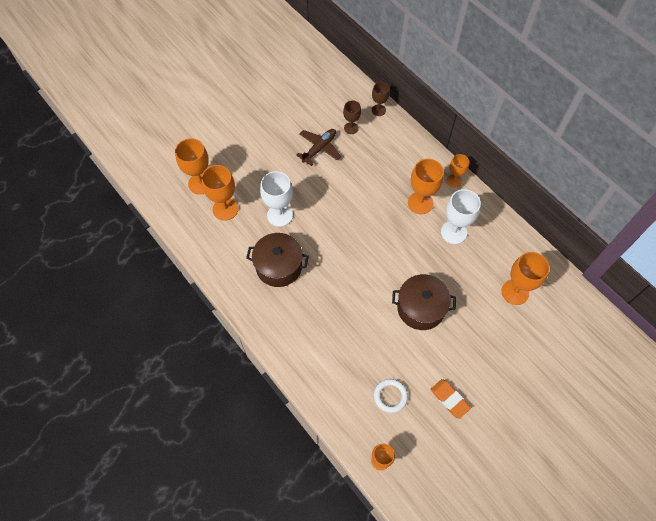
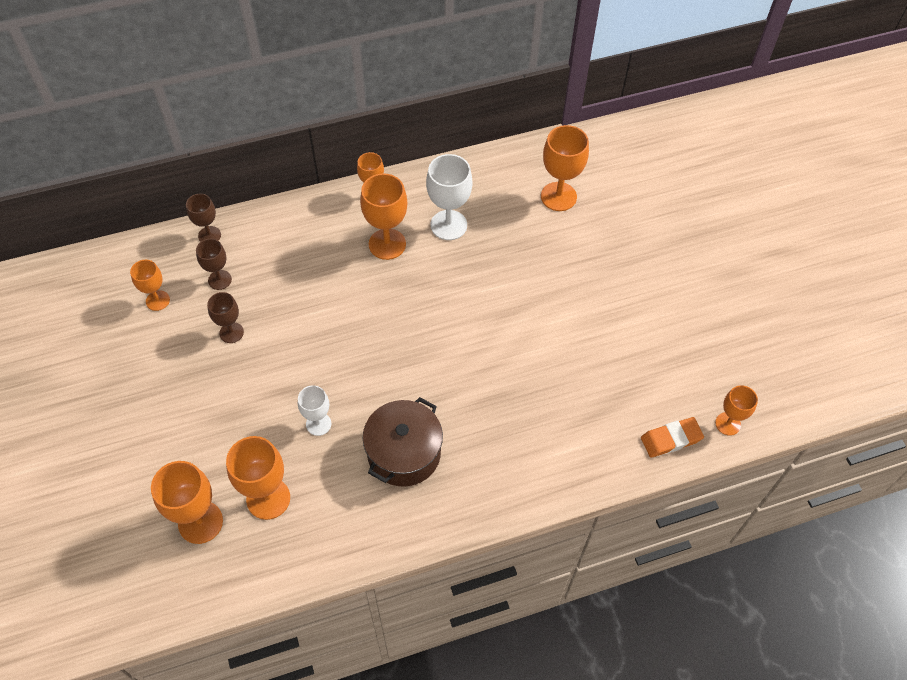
camera: 70 degrees left, 5 degrees down
white goblet [260,171,293,227] -> white goblet [298,385,331,436], size x0.61
brown plane [296,129,341,166] -> brown goblet [207,292,244,343]
white ring [374,379,408,413] -> none
brown pot [392,274,456,330] -> none
orange eraser [430,379,471,419] -> orange eraser moved to [641,417,704,458]
none -> orange goblet [130,260,170,311]

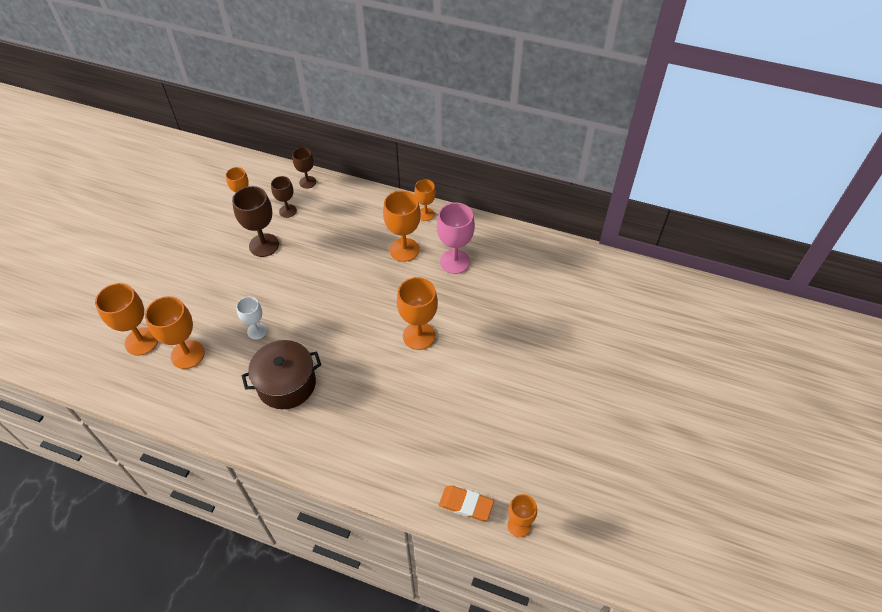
camera: 40 degrees right, 5 degrees down
brown goblet [207,292,244,343] -> brown goblet [232,186,279,257], size x1.64
white goblet [426,154,472,240] -> pink goblet [437,203,475,274]
orange goblet [541,125,589,211] -> orange goblet moved to [397,277,438,350]

